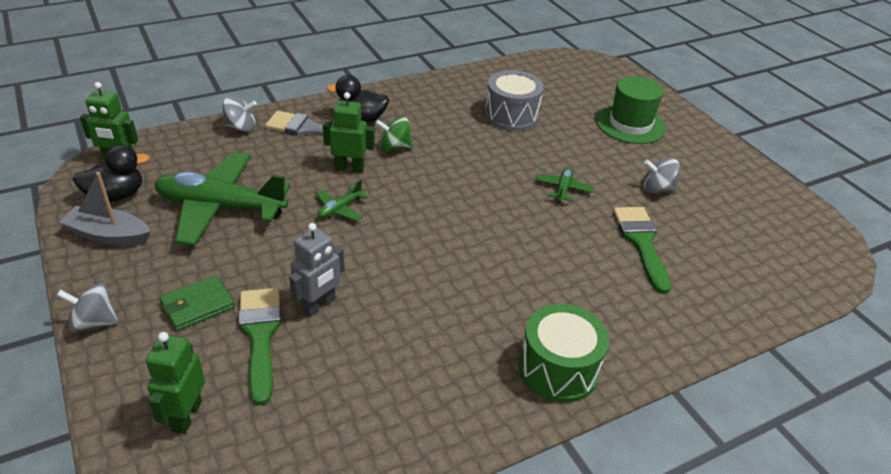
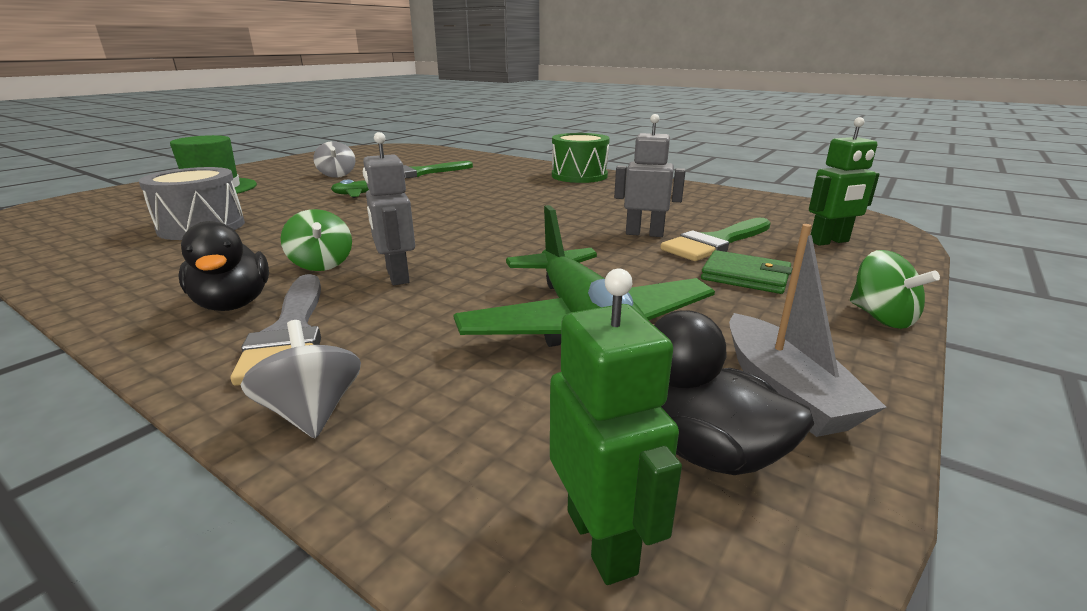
camera: 115 degrees left, 15 degrees down
grey spinning top [57,283,118,333] -> green spinning top [850,250,940,329]
green plane [316,180,368,221] -> none
green robot [323,92,375,173] -> grey robot [363,132,415,285]

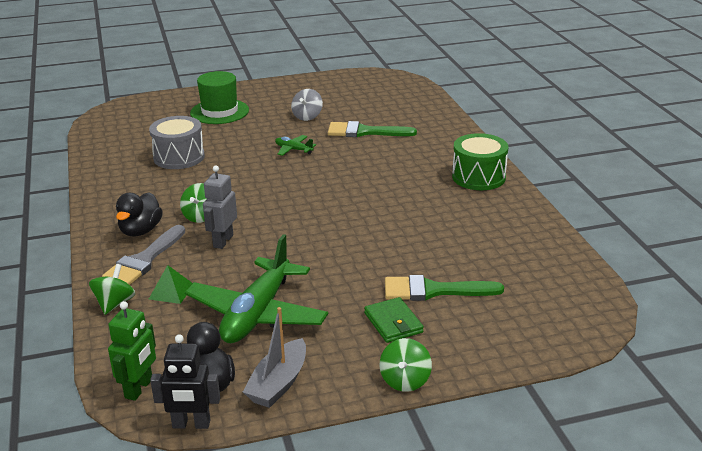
camera: 40 degrees right, 5 degrees up
grey spinning top [241,320,361,439] -> green spinning top [89,264,135,315]
grey robot [614,114,685,237] -> none
green robot [809,117,880,246] -> none
none -> green pyramid [149,265,193,304]
none -> black robot [150,334,220,429]

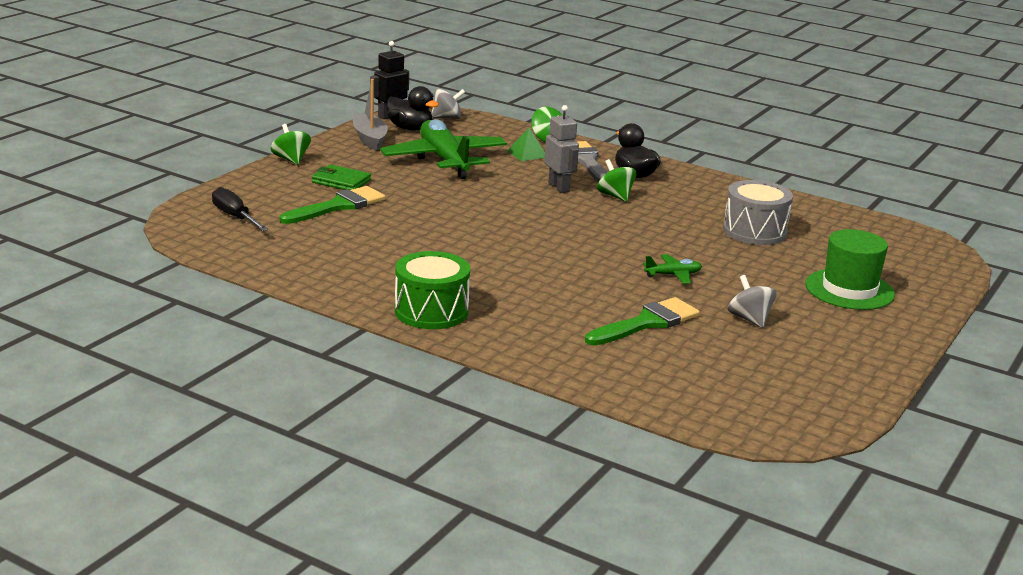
camera: 135 degrees right, 5 degrees down
green robot [108,301,156,401] -> grey spinning top [431,88,465,119]
none -> black screwdriver [212,187,269,231]

